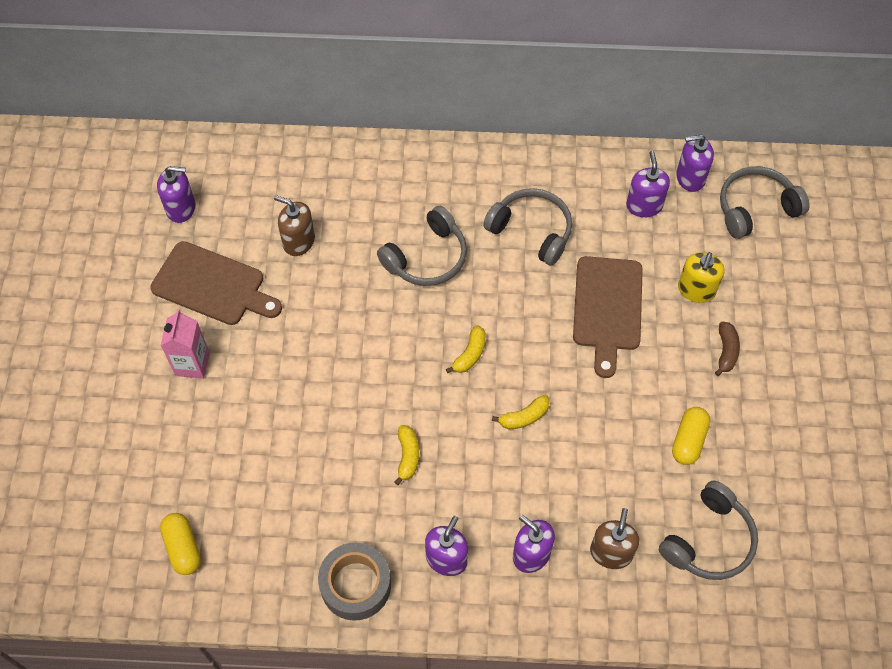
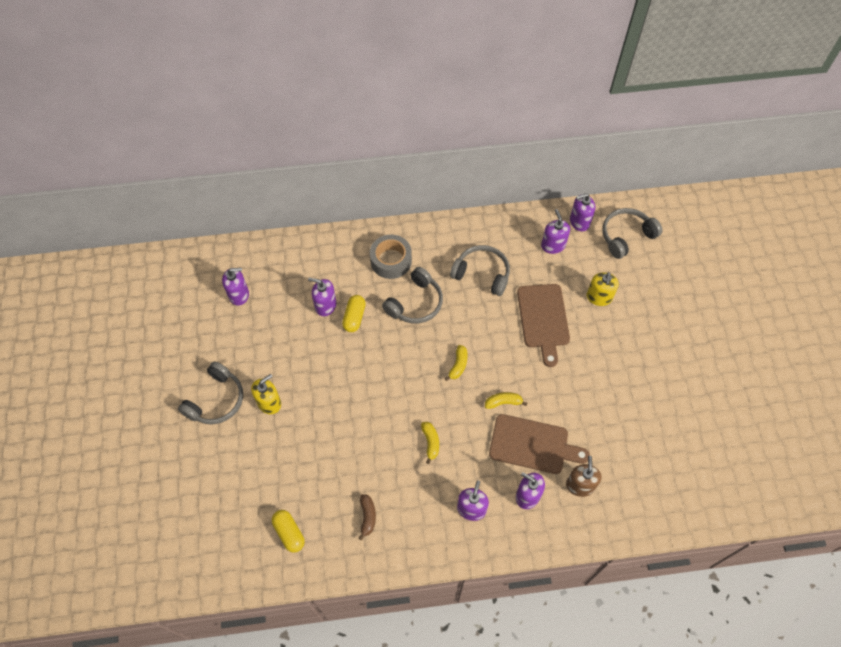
camera: 10 degrees left, 0 degrees up
brown cutting board [150,241,282,325] -> brown cutting board moved to [489,414,590,474]
pink carton [161,309,210,379] -> yellow soap dispenser [251,374,281,414]
brown soap dispenser [274,195,315,256] -> purple soap dispenser [308,278,337,316]
grey tape [318,543,391,621] -> grey tape moved to [370,235,412,279]
yellow banana [492,395,550,429] -> yellow banana turned 150 degrees counterclockwise [485,392,527,409]
grey headphones [659,481,758,580] -> grey headphones moved to [178,361,243,424]
yellow capsule [672,407,710,465] -> yellow capsule moved to [342,295,366,332]
brown banana [715,322,740,376] -> brown banana moved to [359,494,376,540]

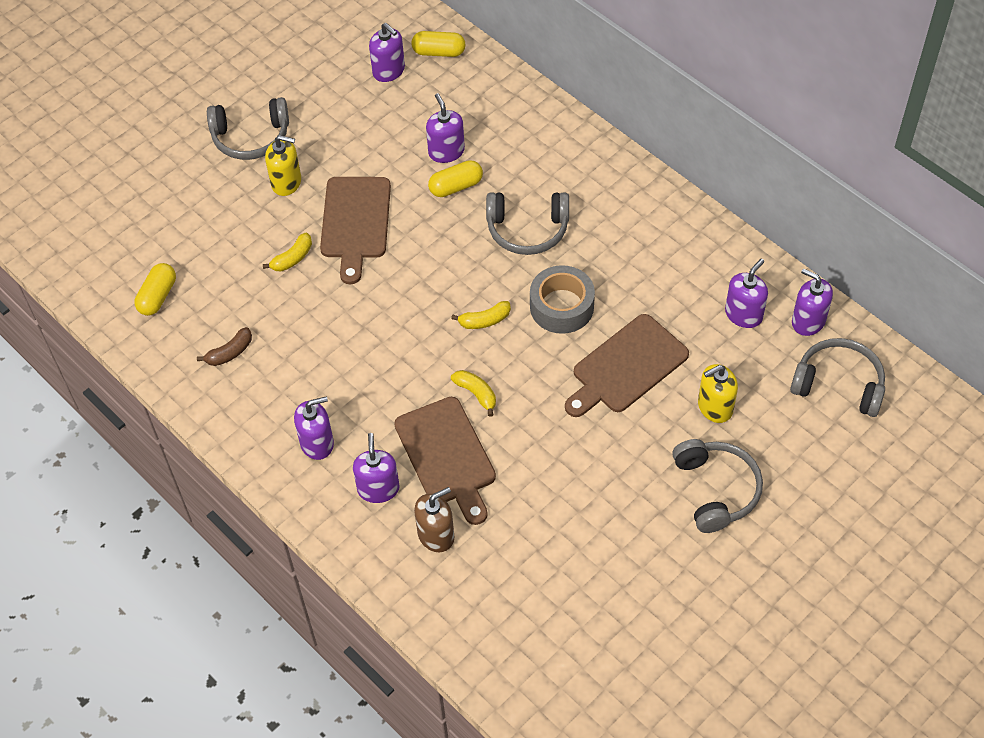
camera: 55 degrees right, 5 degrees down
grey tape [370,235,412,279] -> grey tape moved to [530,265,595,334]
yellow banana [421,422,439,464] -> yellow banana moved to [263,233,312,271]
grey headphones [450,245,510,296] -> grey headphones moved to [672,439,763,533]
none -> brown cutting board [320,177,391,284]
none -> yellow capsule [411,31,465,57]

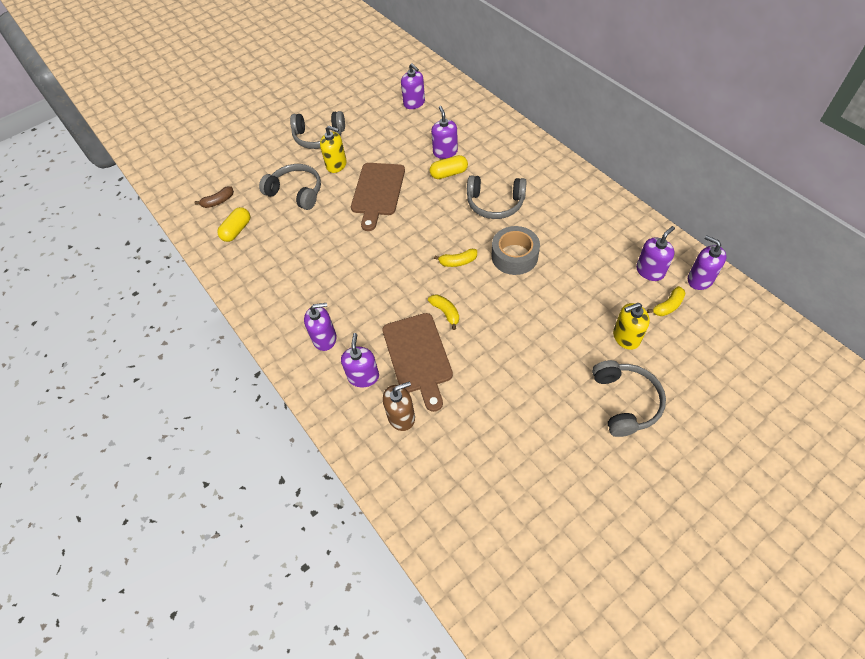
camera: 10 degrees right, 0 degrees up
brown banana [197,327,252,366] -> brown banana moved to [195,186,234,208]
yellow banana [263,233,312,271] -> yellow banana moved to [647,286,685,316]
yellow capsule [411,31,465,57] -> none
brown cutting board [565,314,689,417] -> none
grey headphones [790,338,885,417] -> grey headphones moved to [259,164,321,210]

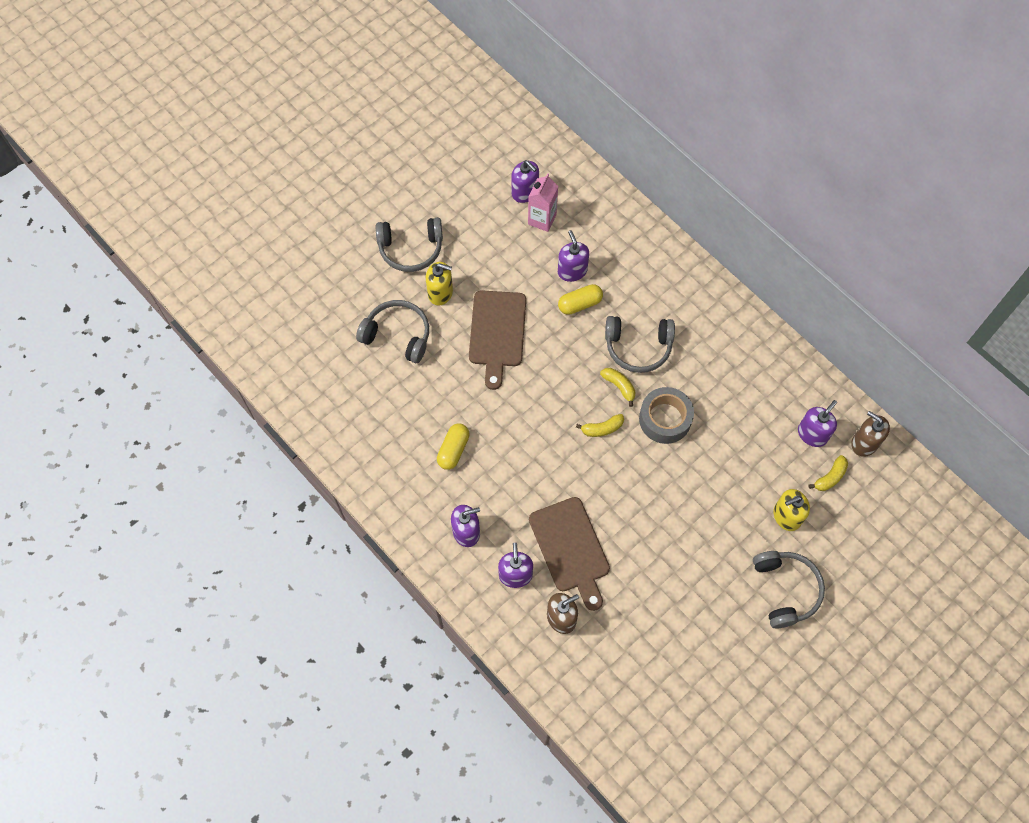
camera: 10 degrees left, 10 degrees up
brown banana [195,186,234,208] -> none
yellow capsule [217,207,250,242] -> yellow capsule moved to [437,423,470,470]
yellow banana [428,294,459,330] -> yellow banana moved to [600,368,636,407]
purple soap dispenser [688,235,727,290] -> brown soap dispenser [851,411,890,457]
none -> pink carton [528,174,558,232]

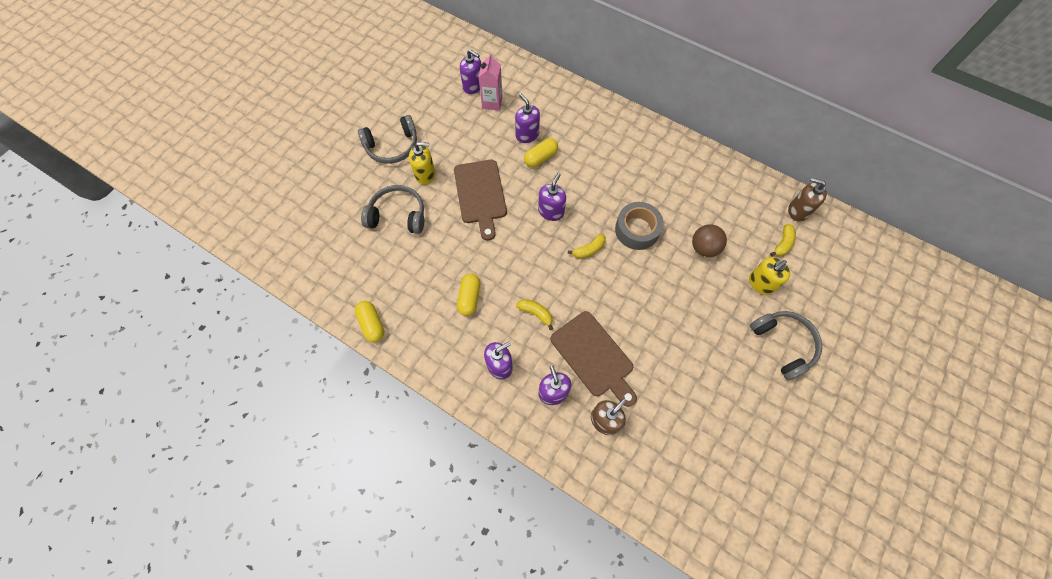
camera: 15 degrees left, 0 degrees up
yellow banana [600,368,636,407] -> yellow banana moved to [516,299,553,330]
grey headphones [605,316,675,373] -> none
purple soap dispenser [798,400,837,447] -> purple soap dispenser moved to [538,173,566,221]
none -> yellow capsule [355,301,385,342]
none -> brown ball [692,225,727,257]

